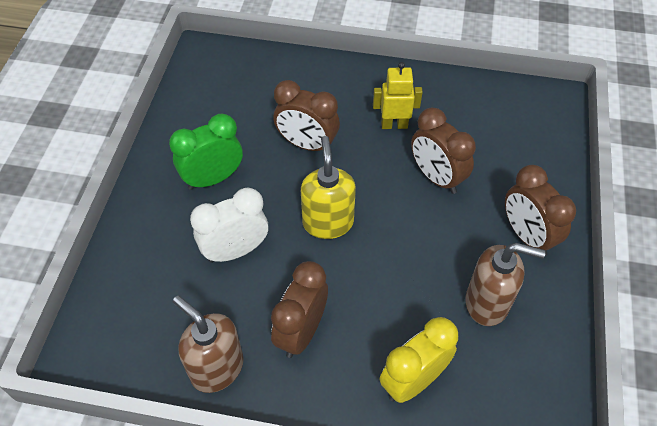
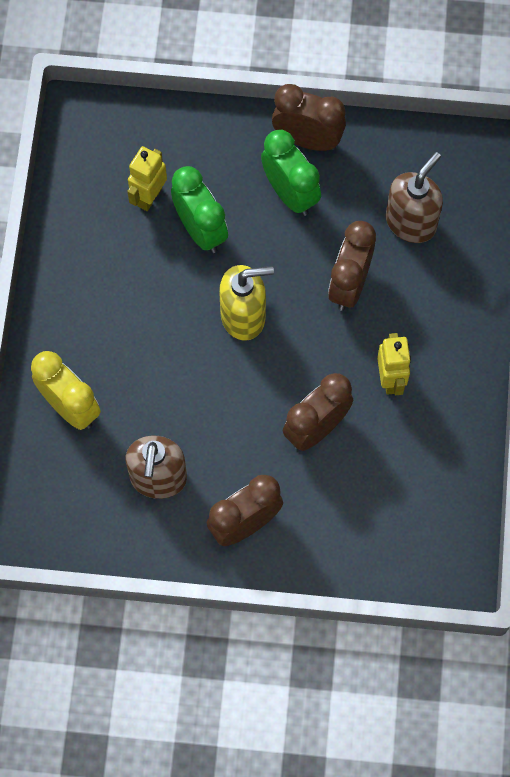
camera: 85 degrees right, 15 degrees up
brown soap dispenser [173,296,244,393] -> brown soap dispenser moved to [386,152,443,243]
white clock [190,187,268,263] -> green clock [171,166,228,253]
brown clock [271,261,328,358] -> brown clock moved to [272,84,346,151]
none -> yellow robot [127,146,167,211]

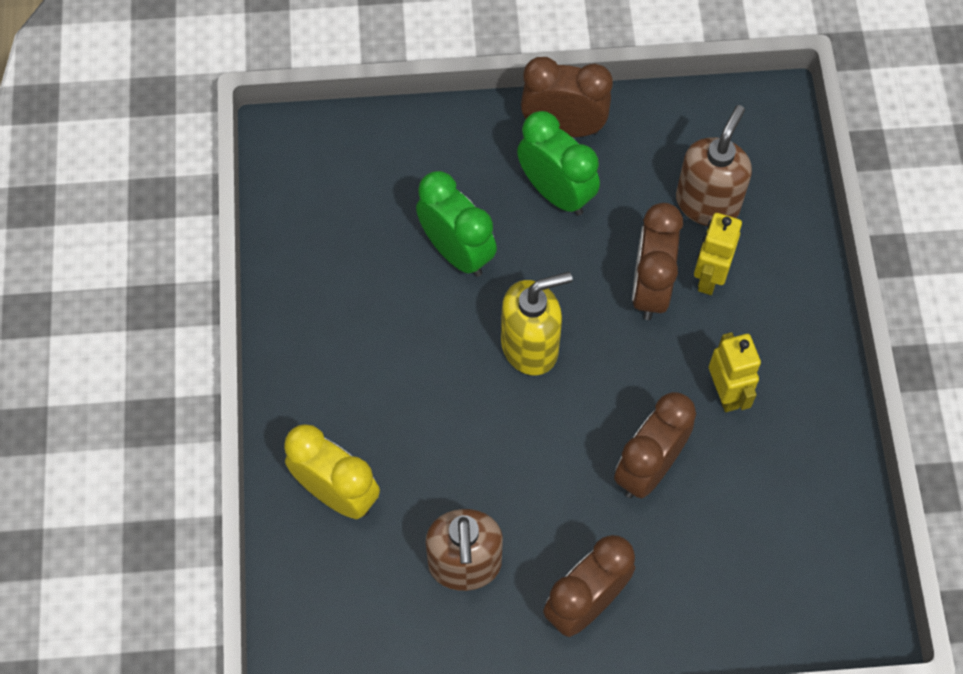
camera: 10 degrees left, 5 degrees down
yellow robot [127,146,167,211] -> yellow robot moved to [694,213,742,295]

